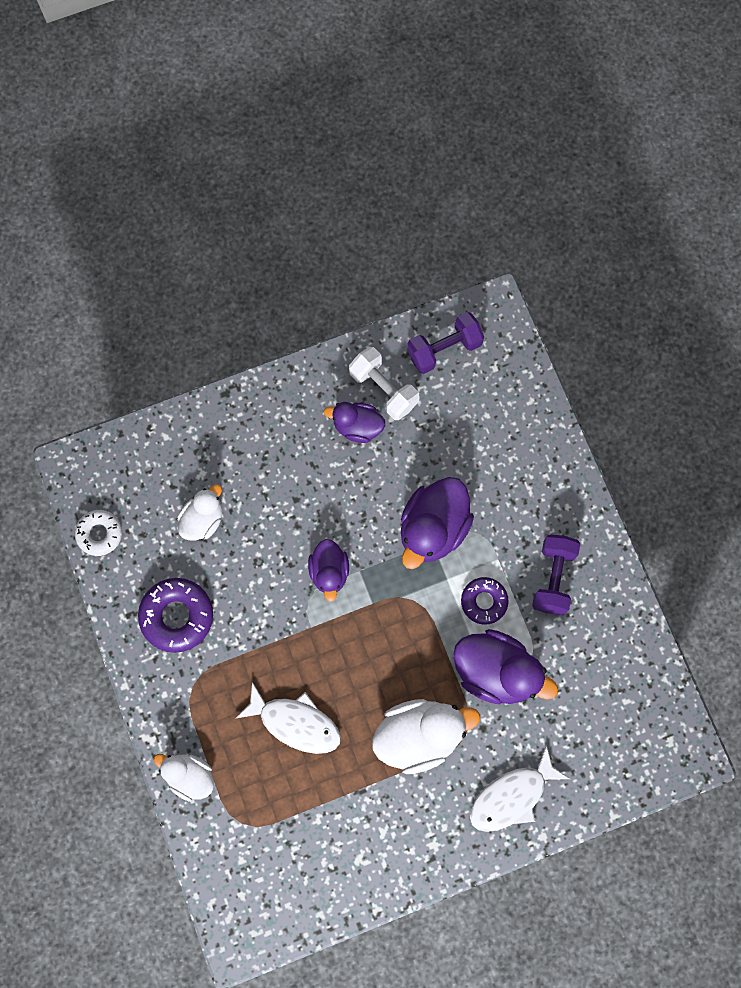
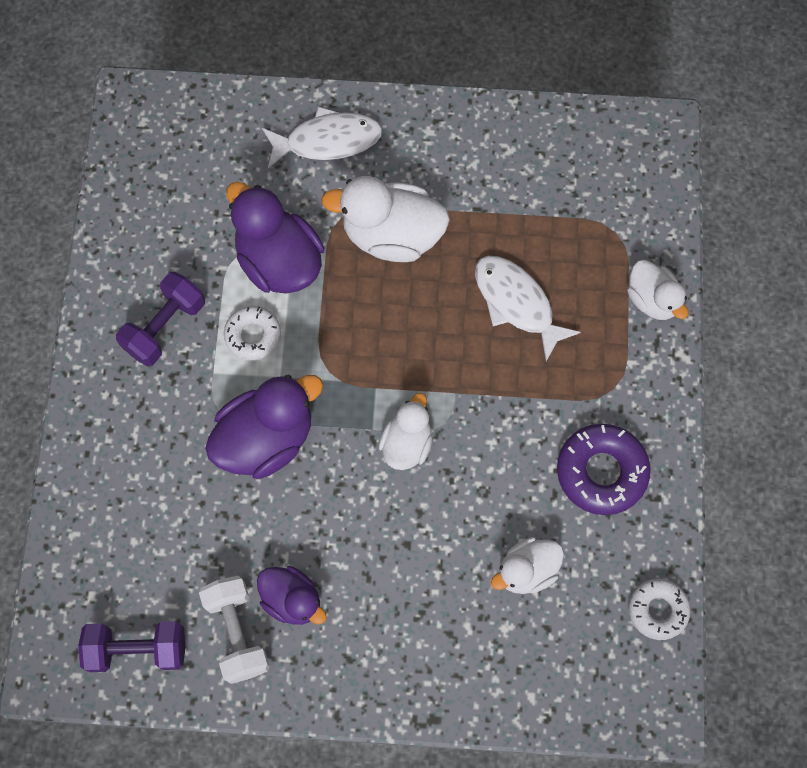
camera: 155 degrees left, 5 degrees down
purple duck [308,539,349,602] -> white duck [379,393,433,470]
purple donut [461,577,509,625] -> white donut [224,306,281,361]

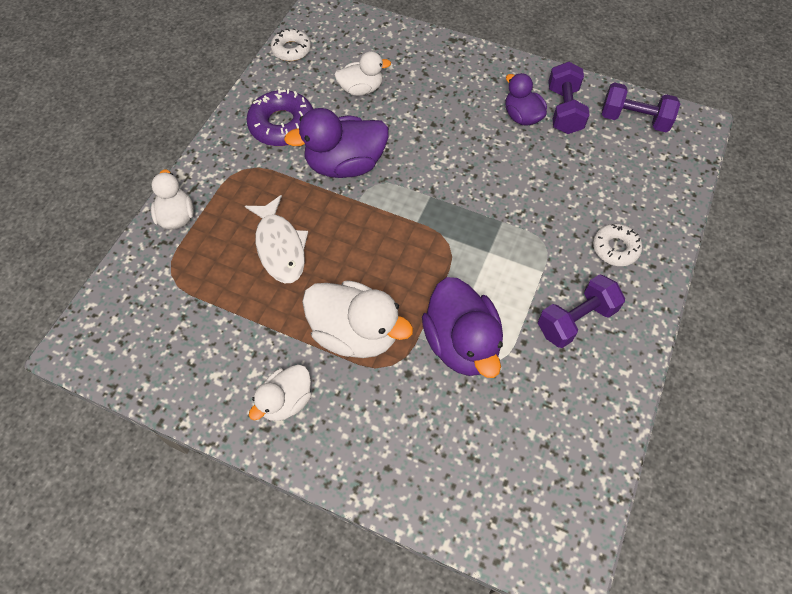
camera: 160 degrees left, 10 degrees down
white dumbbell [199,576,270,684] -> purple dumbbell [548,62,590,134]
purple duck [205,374,323,479] -> purple duck moved to [284,108,389,178]
white donut [224,306,281,361] -> white donut moved to [593,224,642,266]
white fish [262,106,382,168] -> none
white duck [379,393,433,470] -> white duck moved to [249,365,312,421]

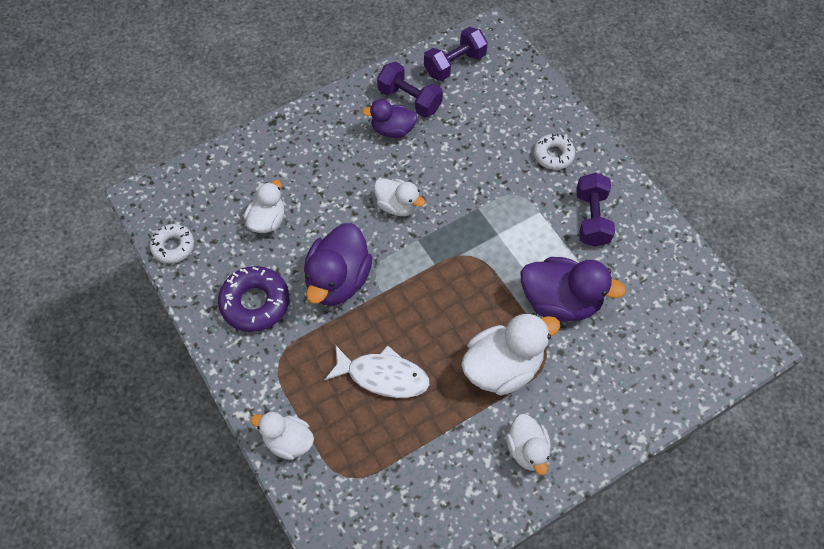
camera: 55 degrees left, 0 degrees up
none -> white duck [374,178,425,216]

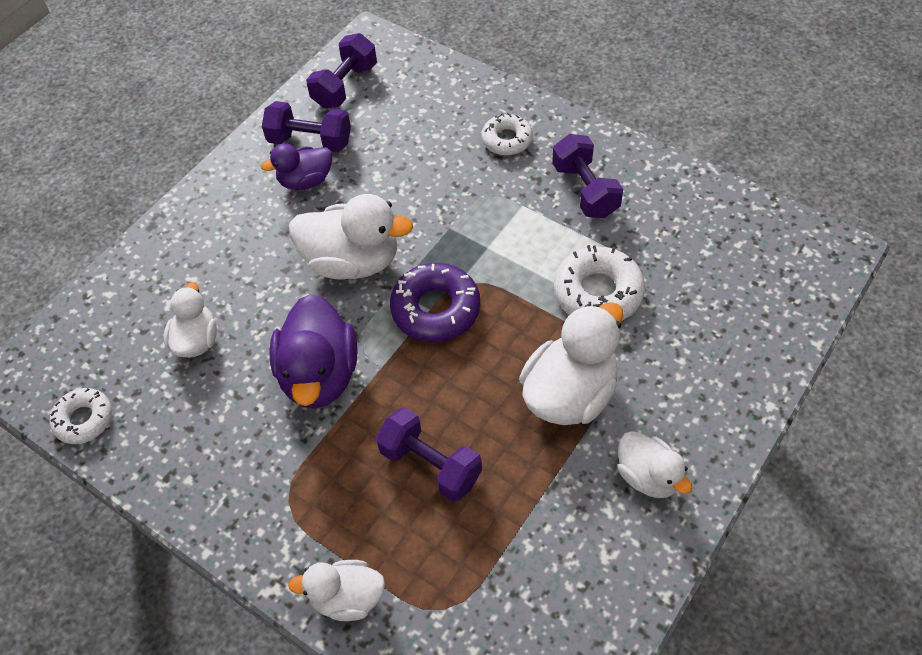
camera: 20 degrees left, 5 degrees down
purple donut [218,266,289,332] -> purple donut moved to [390,263,480,342]
white fish [325,345,429,398] -> purple dumbbell [376,407,482,502]
white duck [374,178,425,216] -> white duck [289,194,413,280], size x1.66
purple duck [521,257,626,321] -> white donut [554,245,645,321]

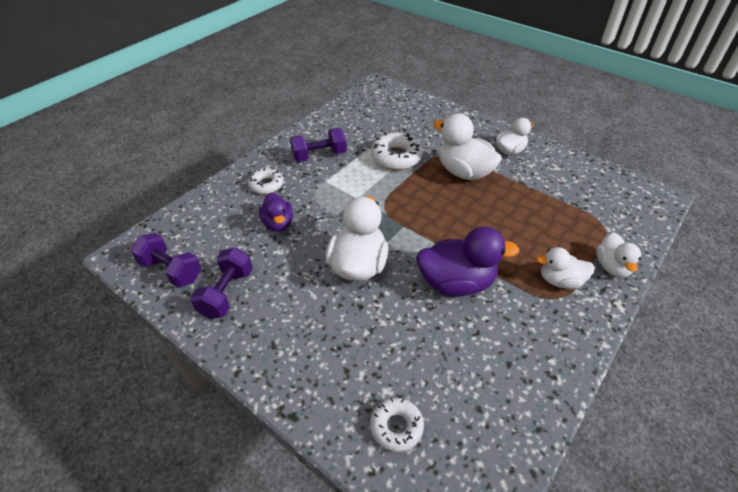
camera: 90 degrees left, 10 degrees down
white donut [50,388,112,444] -> white donut moved to [370,398,424,452]
white duck [164,282,217,358] -> white duck moved to [536,247,595,289]
purple duck [261,144,332,190] -> purple duck moved to [259,193,293,232]
purple dumbbell [376,407,482,502] -> none
purple donut [390,263,480,342] -> none

